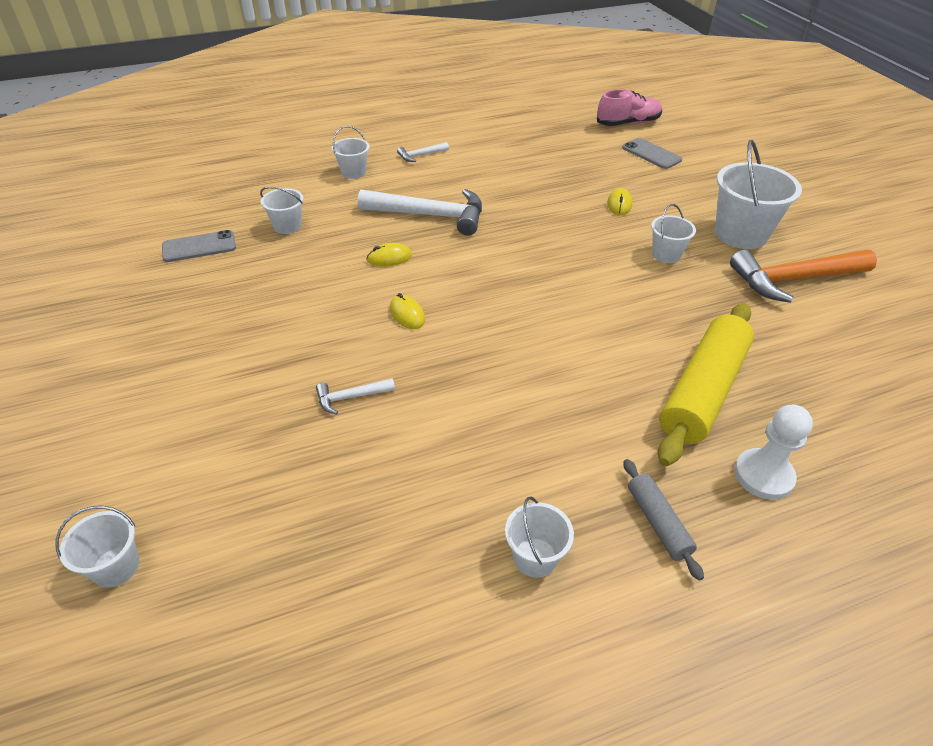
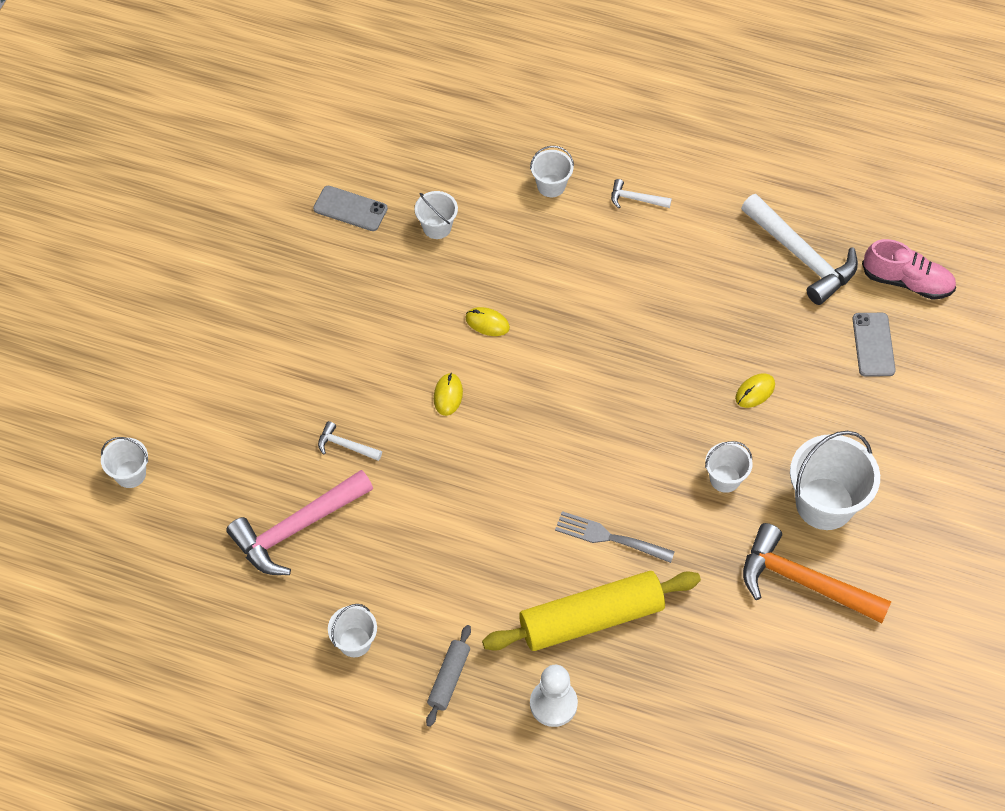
camera: 40 degrees right, 15 degrees up
white hammer [358,189,482,236] -> white hammer moved to [741,194,858,305]
none -> pink hammer [226,470,373,575]
none -> grey fork [555,511,675,563]

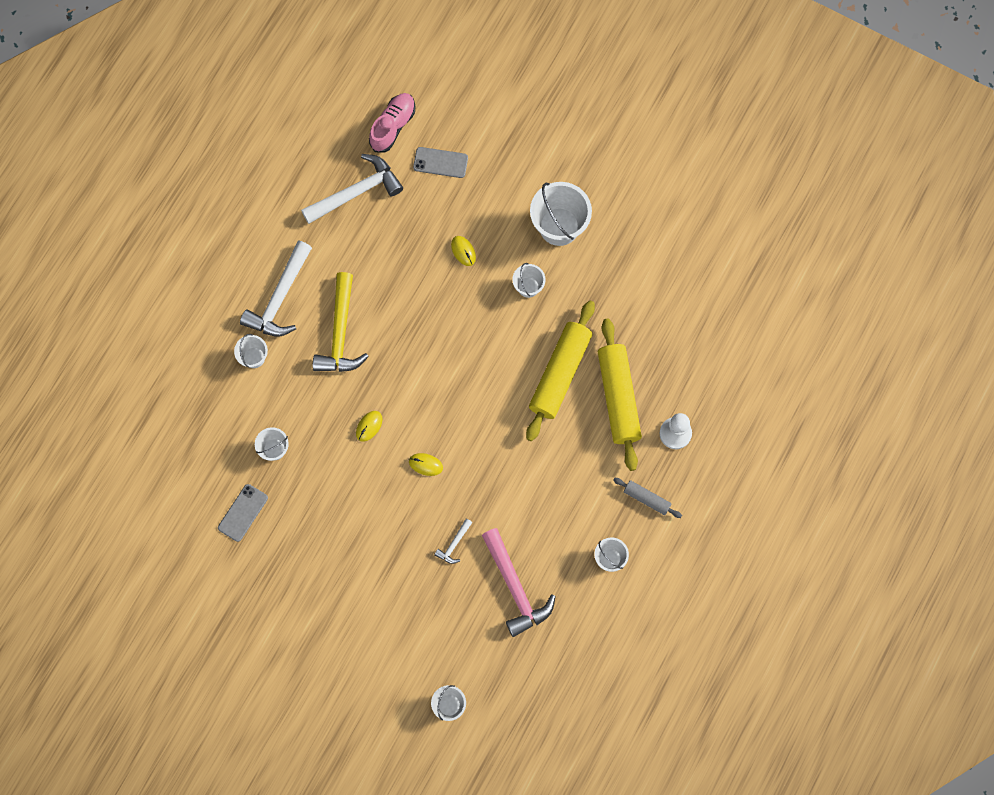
camera: 80 degrees left, 15 degrees up
grey fork [555,511,675,563] -> yellow rolling pin [526,301,595,441]
white hammer [611,179,672,208] -> white hammer [240,241,312,337], size x2.18
orange hammer [743,523,891,624] -> none
none -> yellow hammer [313,272,369,372]

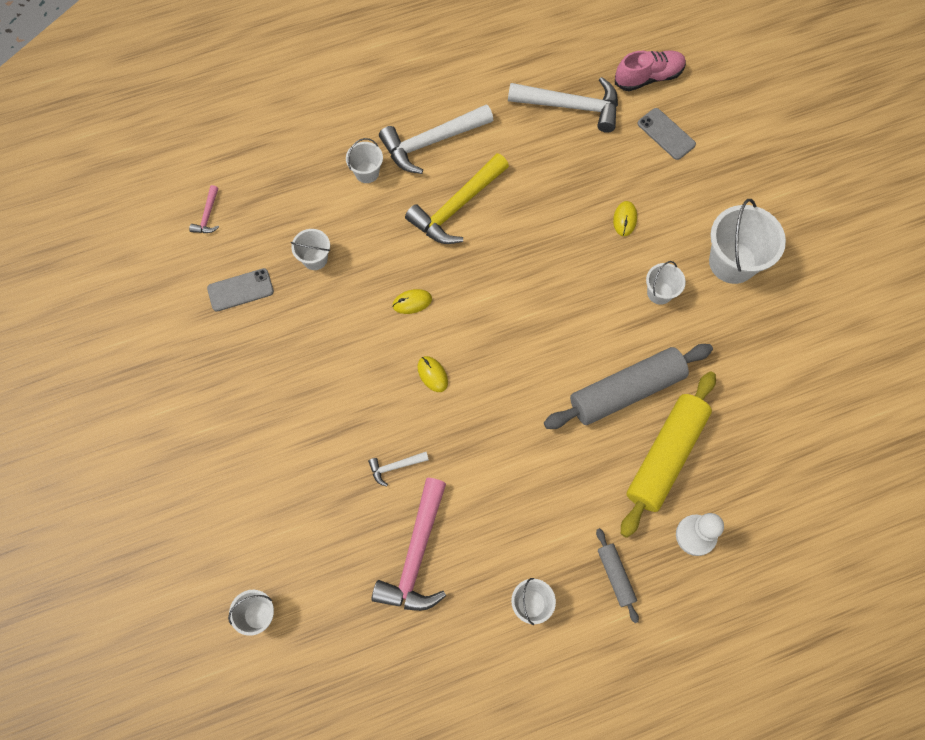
camera: 40 degrees right, 5 degrees down
yellow rolling pin [526,301,595,441] -> grey rolling pin [544,344,713,429]
none -> pink hammer [189,185,219,233]

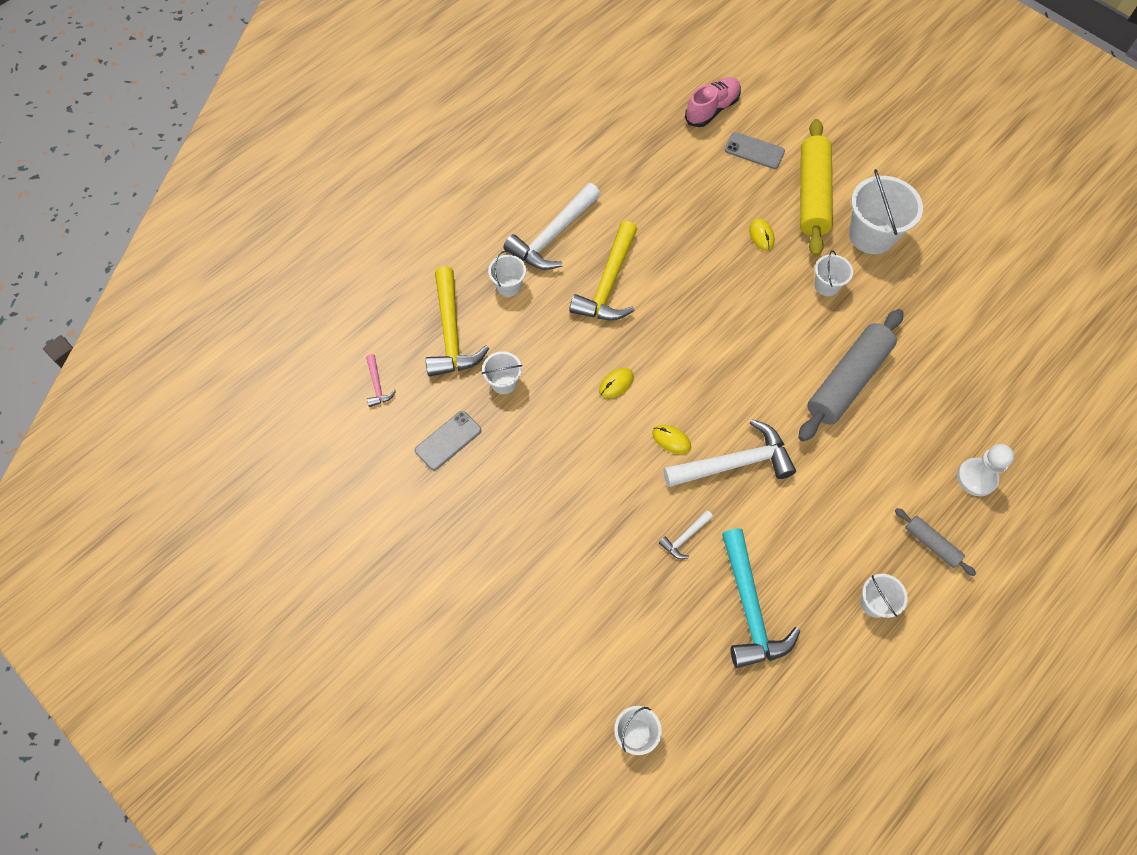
camera: 25 degrees left, 5 degrees down
pink hammer [372,478,446,611] -> turquoise hammer [722,528,800,668]
white hammer [508,77,618,133] -> white hammer moved to [664,419,796,487]
yellow rolling pin [621,371,716,538] -> yellow rolling pin moved to [800,119,833,257]
none -> yellow hammer [426,266,489,377]

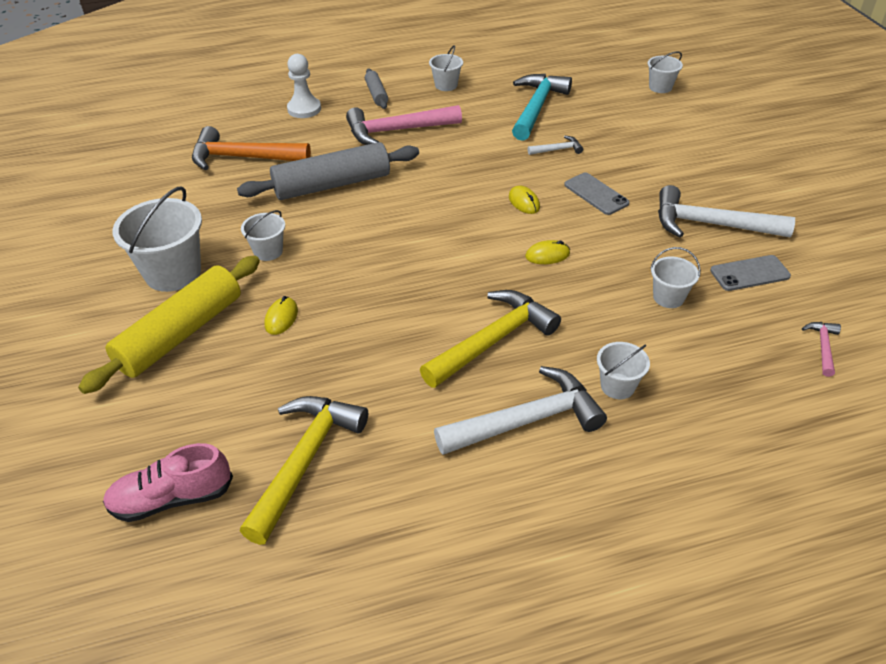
camera: 150 degrees left, 20 degrees down
yellow hammer [426,266,489,377] -> yellow hammer moved to [240,396,368,545]
white hammer [664,419,796,487] -> white hammer moved to [658,185,795,238]
grey phone [725,132,785,169] -> grey phone moved to [564,172,629,215]
none -> orange hammer [192,126,311,170]
none -> pink hammer [346,105,462,145]

